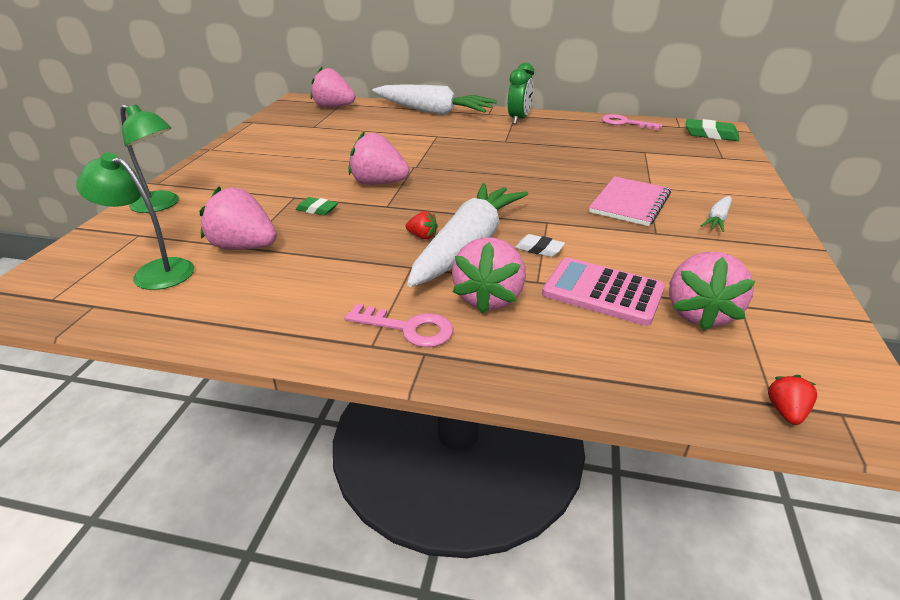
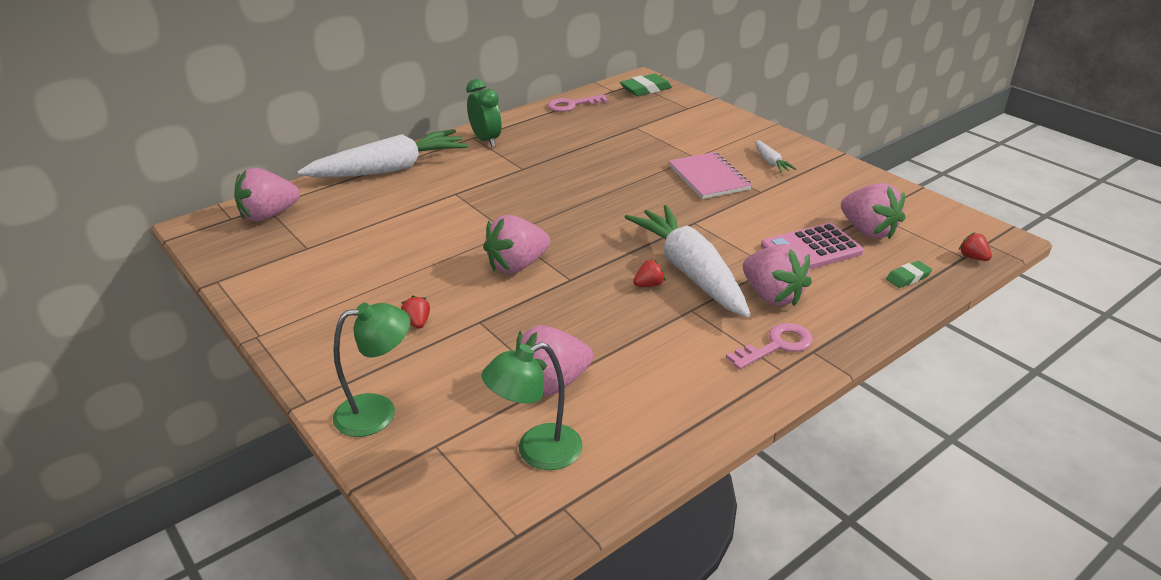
camera: 50 degrees left, 0 degrees up
green eraser [296,197,338,215] -> green eraser moved to [886,261,932,288]
white eraser [515,234,565,257] -> none
none -> red strawberry [401,296,430,329]

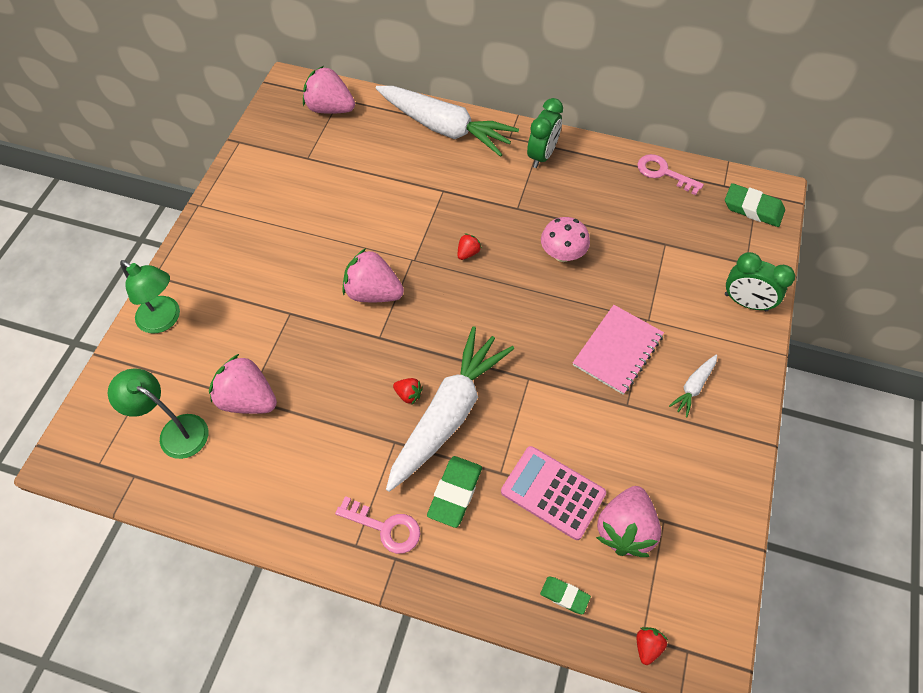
camera: 55 degrees right, 25 degrees up
red strawberry [401,296,430,329] -> red strawberry moved to [458,233,482,260]
pink strawberry [743,244,812,306] -> green eraser [427,456,482,528]
none -> pink mushroom [541,217,590,262]
none -> green clock [725,252,795,311]

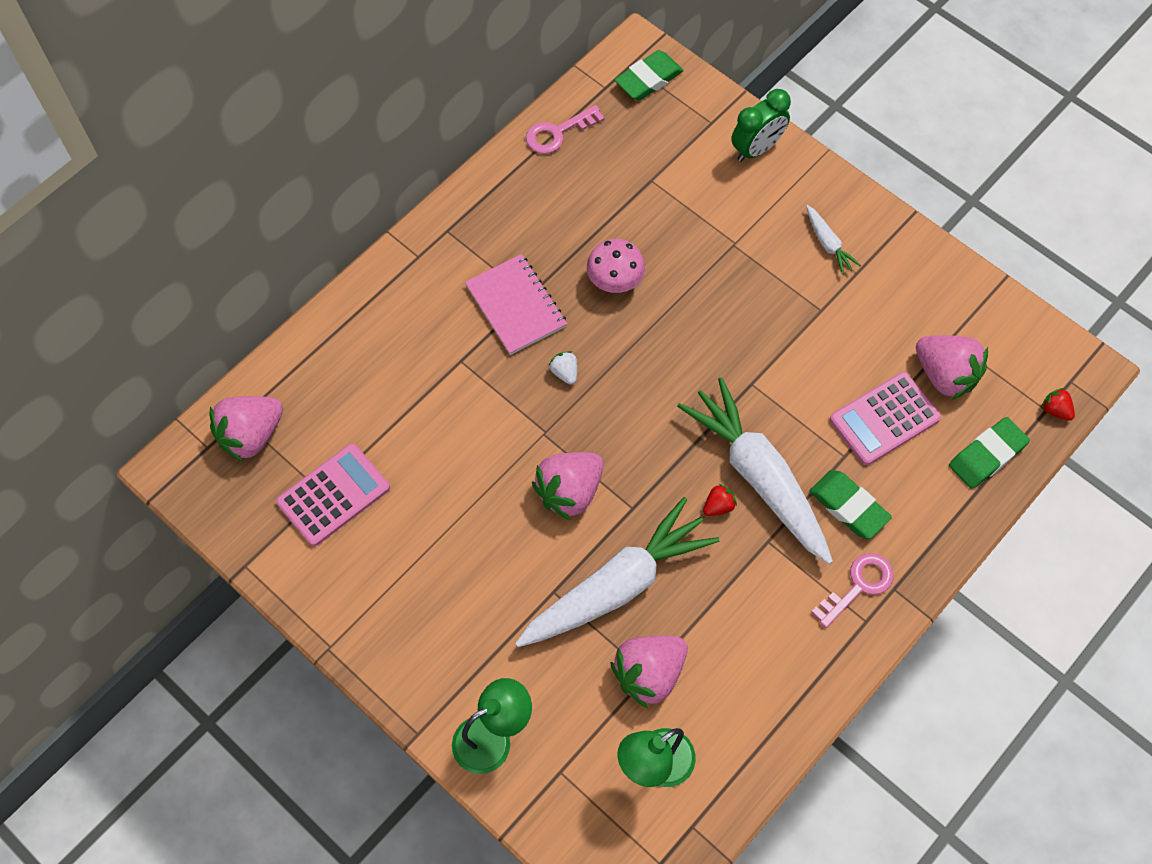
camera: 65 degrees left, 5 degrees up
white carrot [375,86,519,157] -> white carrot moved to [515,497,719,647]
red strawberry [458,233,482,260] -> white strawberry [549,351,577,385]
green clock [527,98,563,168] -> none
green eraser [540,576,591,614] -> green eraser [949,417,1030,489], size x1.68
pink notebook [573,305,664,395] -> pink notebook moved to [465,254,567,355]
none -> pink calculator [276,443,390,546]

